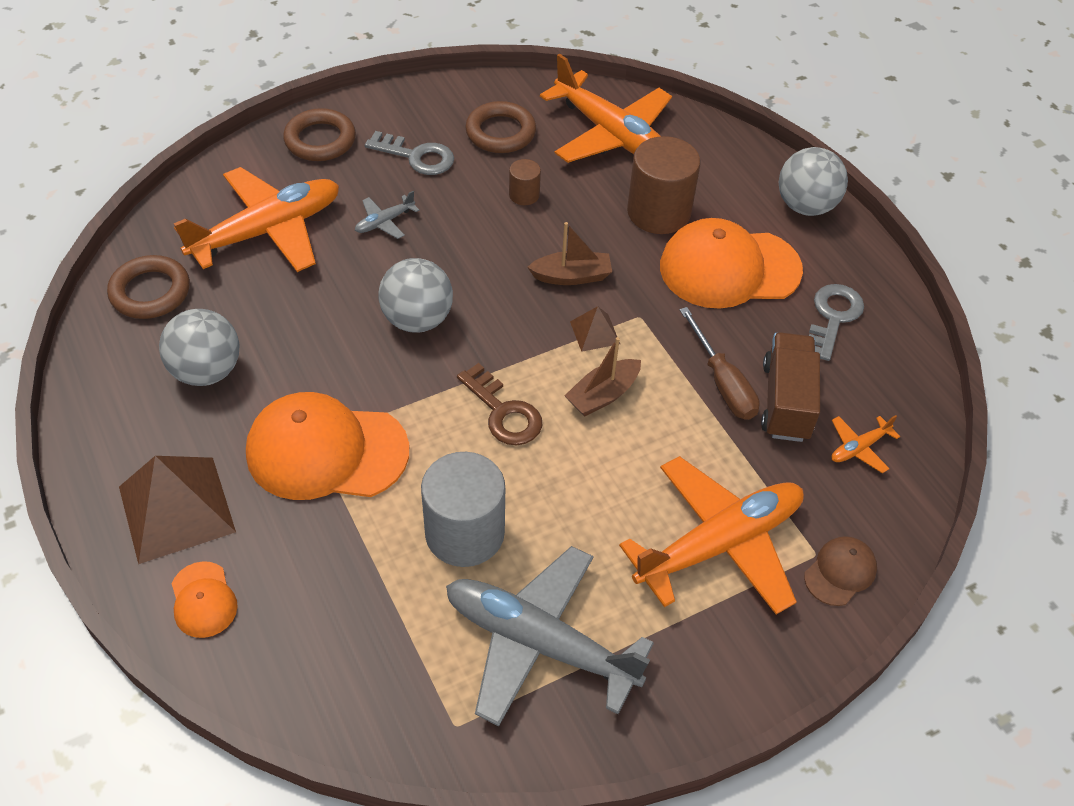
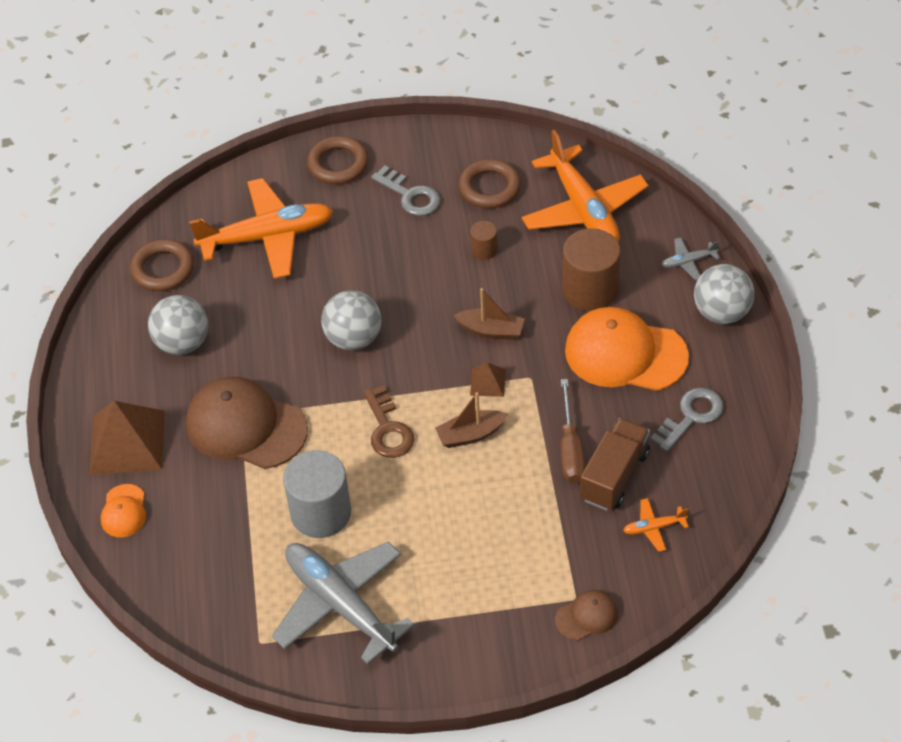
camera: 25 degrees right, 0 degrees up
orange cap [246,392,409,500] -> brown cap [186,377,308,469]
grey plane [355,191,419,239] -> grey plane moved to [662,237,720,280]
orange plane [619,456,804,614] -> none

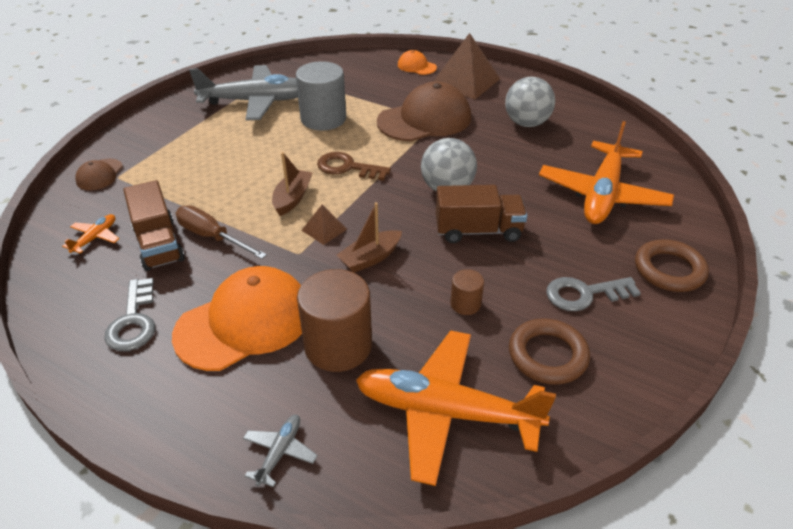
camera: 125 degrees right, 10 degrees down
brown ring [130,239,194,291] -> none
grey ball [694,264,755,324] -> none
none -> brown truck [436,185,527,243]

